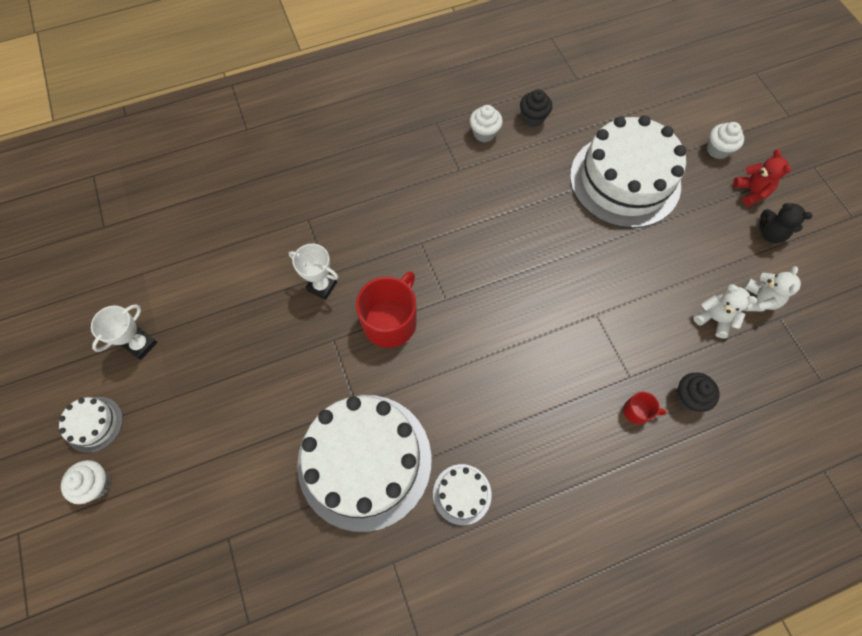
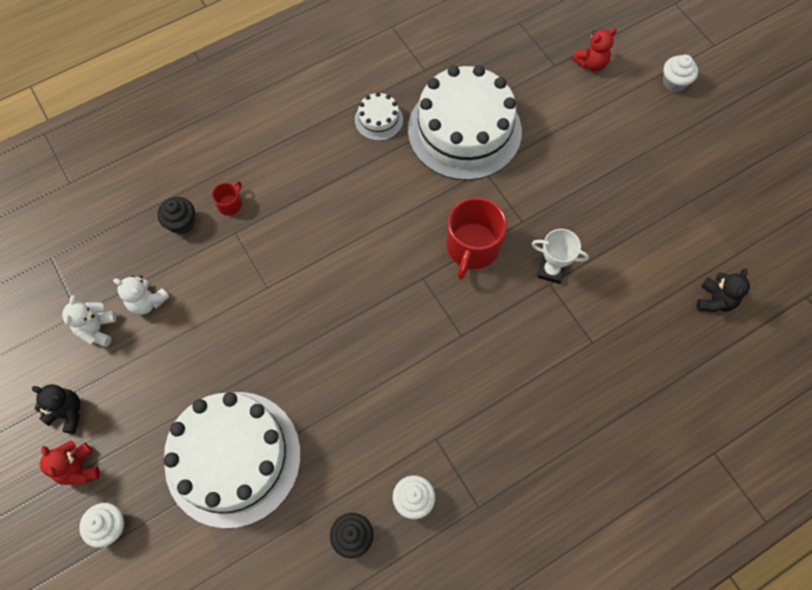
camera: 170 degrees right, 0 degrees up
white cake [59,397,123,453] -> none
white trophy [91,304,158,360] -> none
red mug [623,392,666,424] -> red mug turned 120 degrees clockwise [212,181,242,216]
none -> red teddy bear [572,28,617,71]
none -> black teddy bear [697,269,750,312]

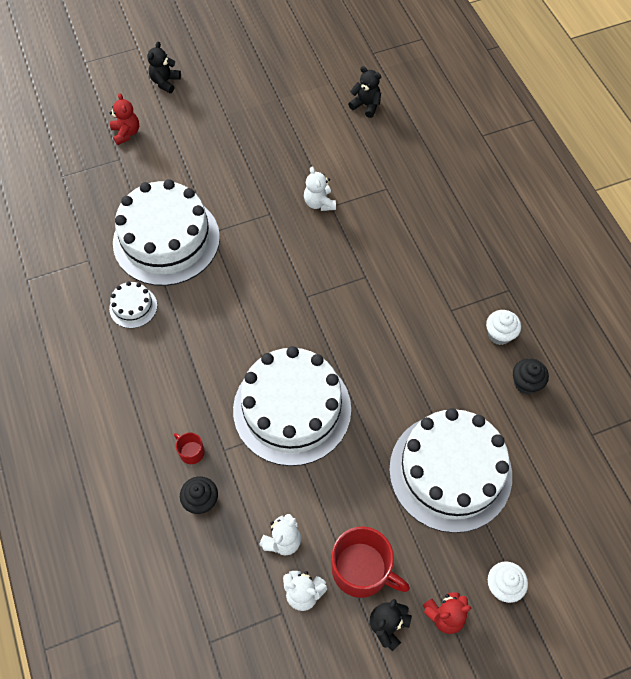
camera: 80 degrees left, 5 degrees down
red mug [447,197,507,279] -> red mug moved to [332,526,410,598]
white trophy [532,229,589,284] -> white teddy bear [304,167,336,211]
white cupcake [663,55,698,92] -> black teddy bear [147,41,181,93]
none -> white cake [233,346,351,466]

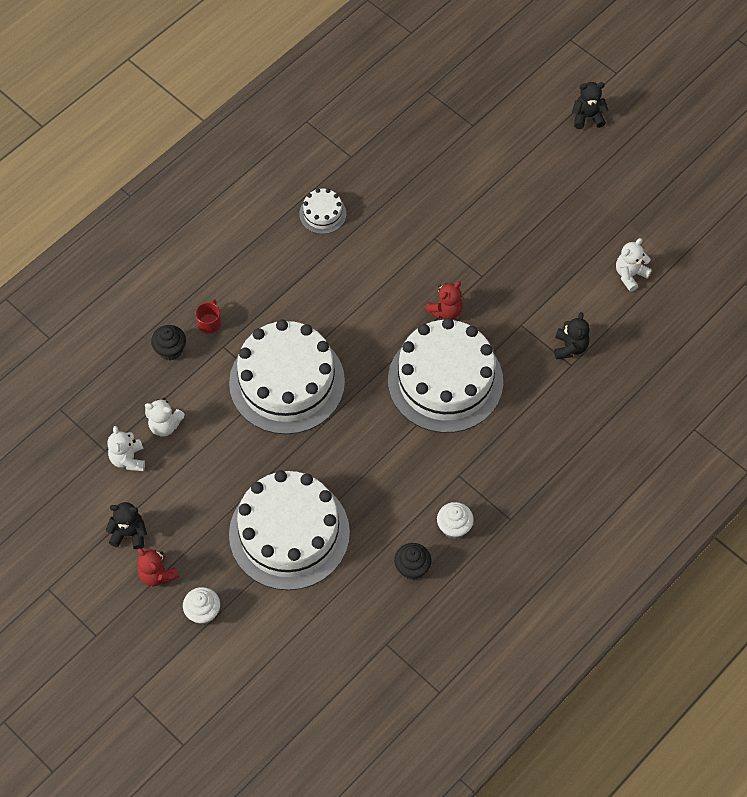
camera: 65 degrees right, 0 degrees up
red teddy bear [109,93,139,145] -> red teddy bear moved to [425,281,463,320]
white cake [113,179,220,286] -> white cake moved to [388,318,503,433]
white teddy bear [304,167,336,211] -> white teddy bear moved to [616,238,652,292]
red mug [332,526,410,598] -> none
black teddy bear [348,66,381,118] -> black teddy bear moved to [554,312,590,359]

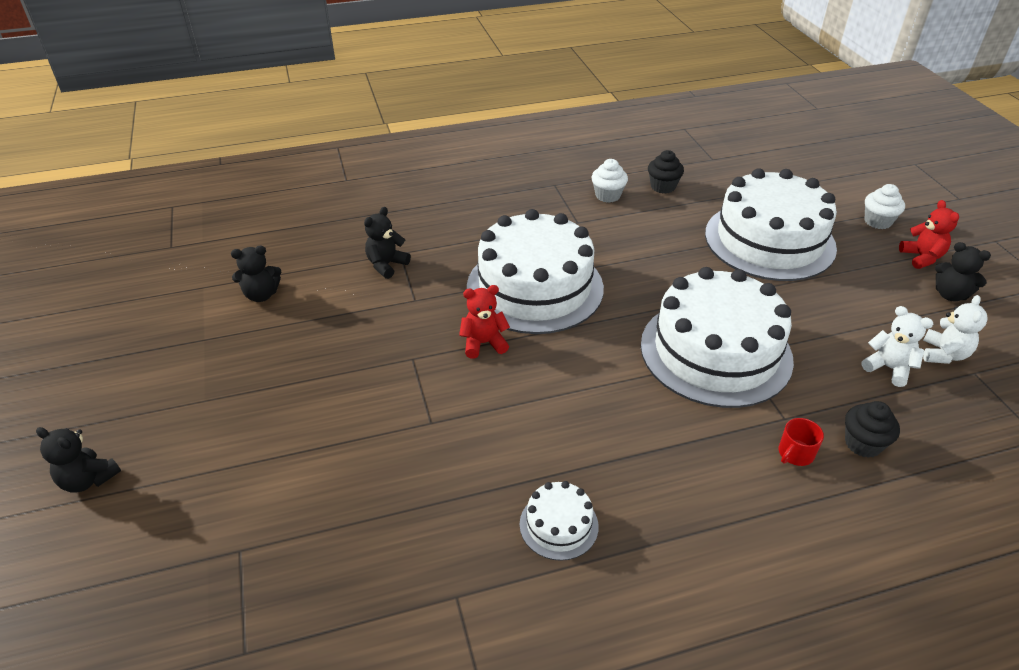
camera: 150 degrees left, 20 degrees down
white teddy bear [616,238,652,292] -> black teddy bear [231,246,281,302]

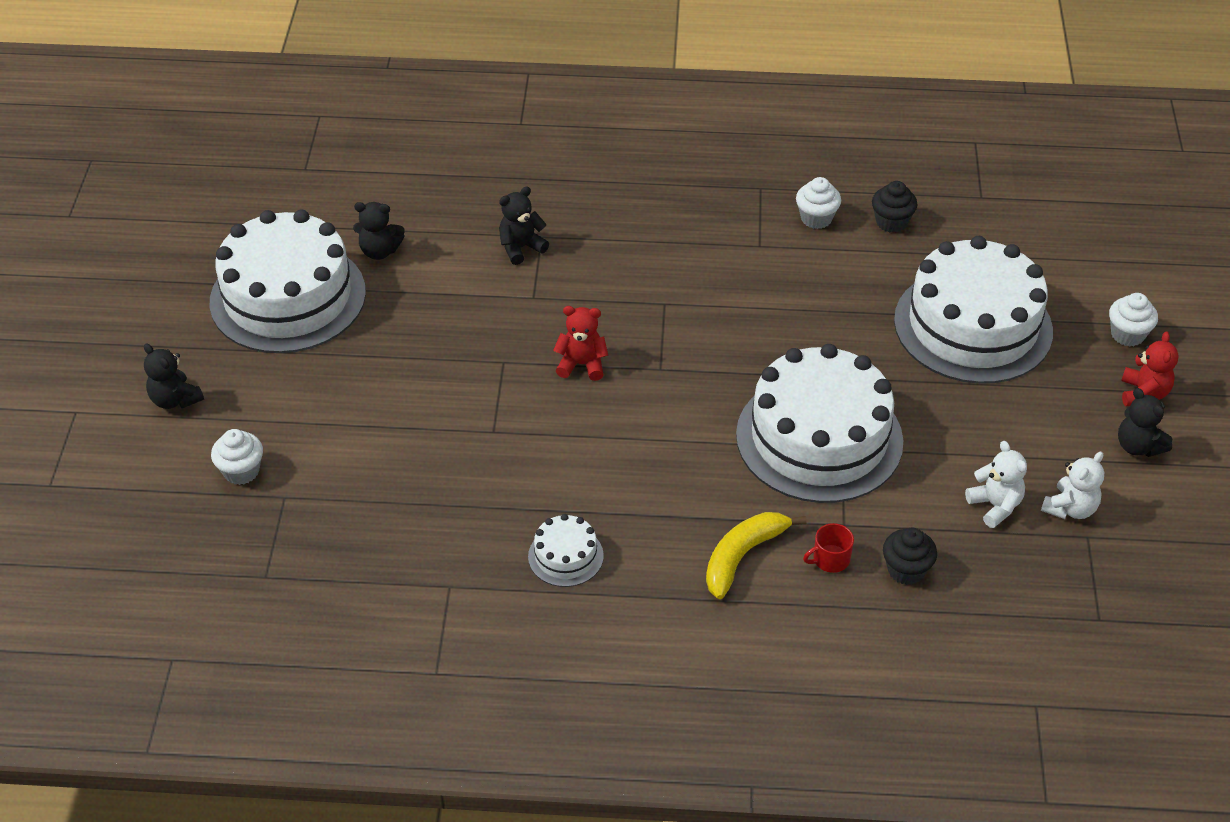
camera: 20 degrees right, 5 degrees up
white cake [467,209,604,334] -> white cake moved to [210,210,366,353]
none -> white cupcake [211,429,263,485]
none -> yellow banana [706,512,807,599]

